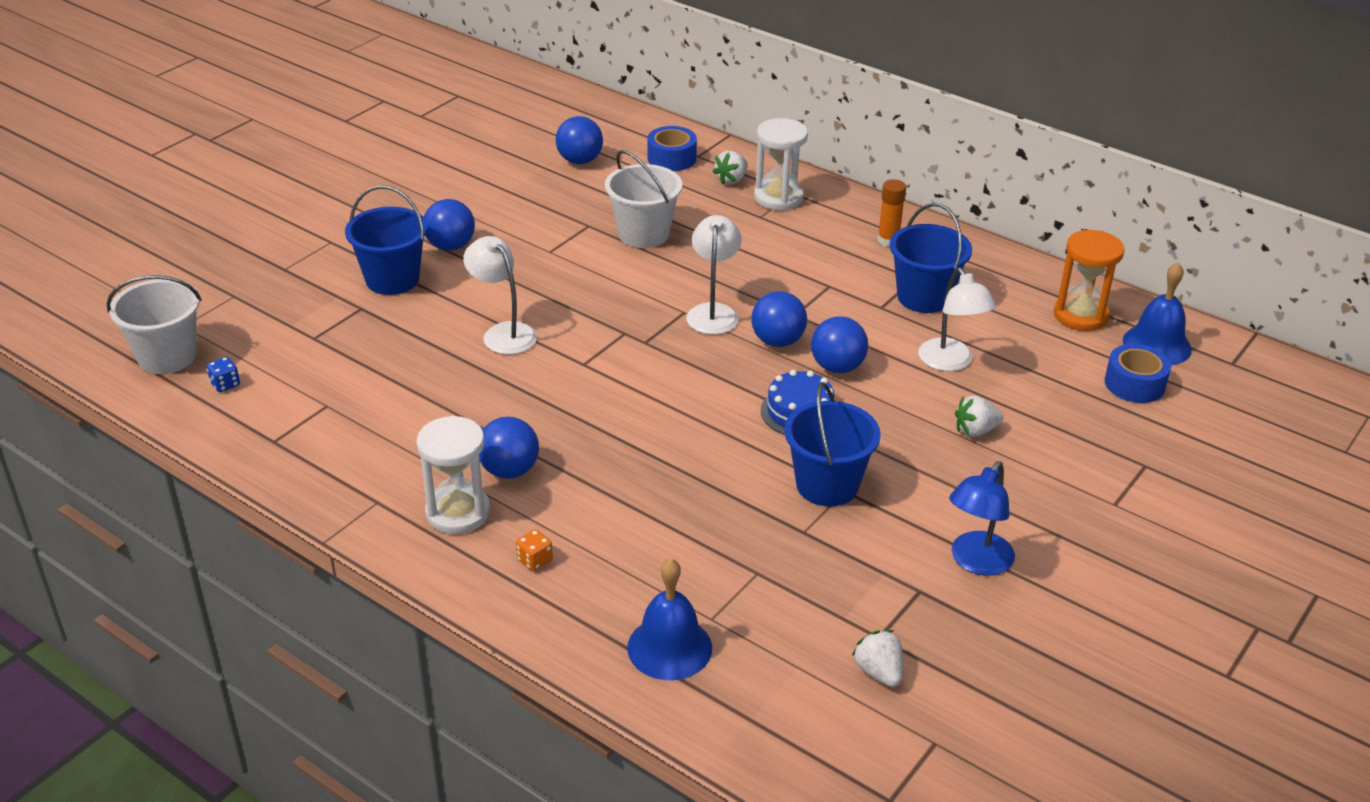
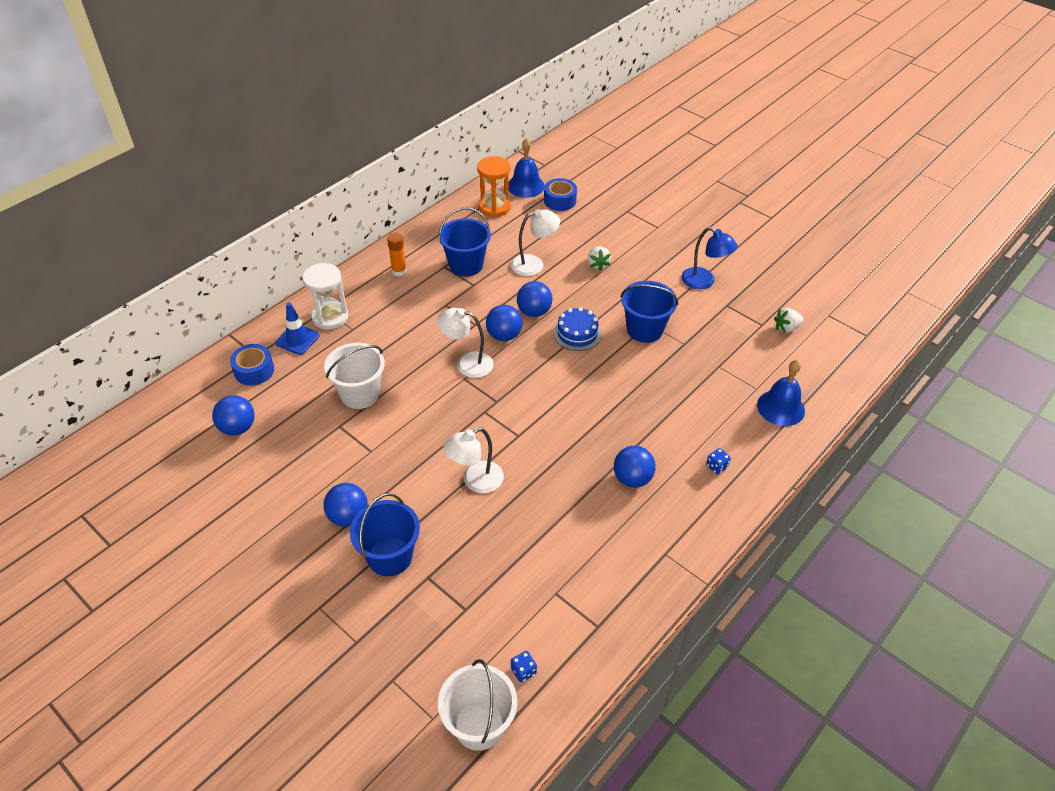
camera: 85 degrees left, 10 degrees up
white hourglass [417,416,490,534] -> none
orange dice [516,529,553,571] -> blue dice [706,448,731,474]
white strawberry [713,151,748,184] -> blue traffic cone [275,303,320,355]

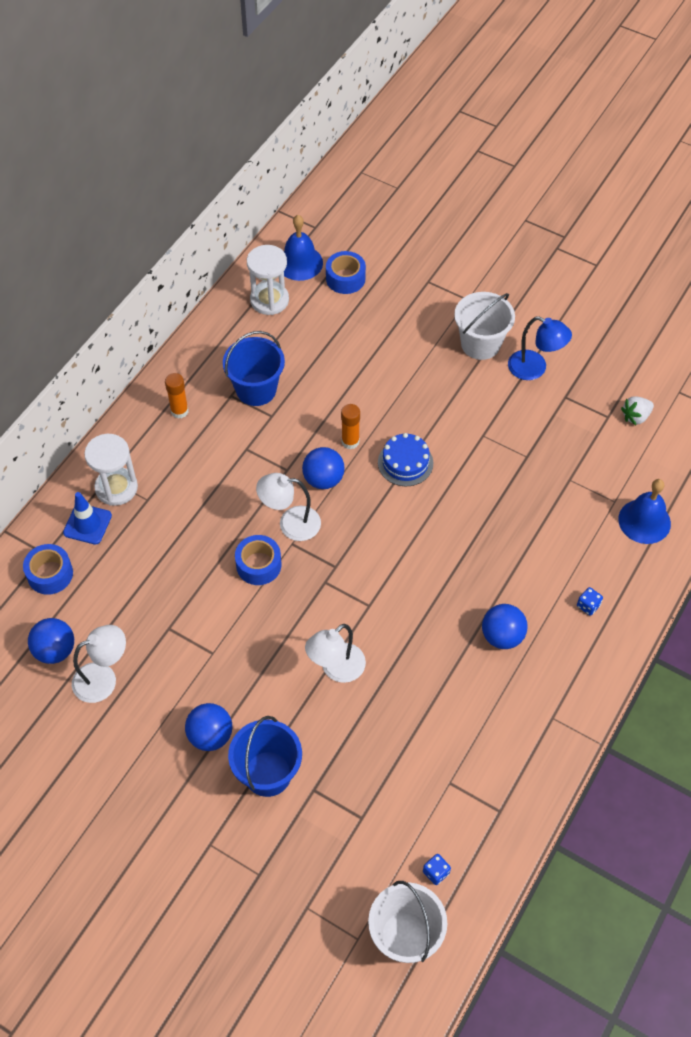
camera: 10 degrees left, 10 degrees up
white bucket [324,343,385,409] -> white bucket moved to [454,292,515,360]
orange hourglass [477,156,511,217] -> white hourglass [247,245,289,315]
white lamp [511,209,560,276] -> white lamp moved to [72,625,126,703]
blue ball [517,281,552,317] -> orange glue stick [341,404,360,449]
white strawberry [588,246,611,271] -> none
blue bucket [621,281,678,343] -> none
none -> blue tape [235,535,282,585]

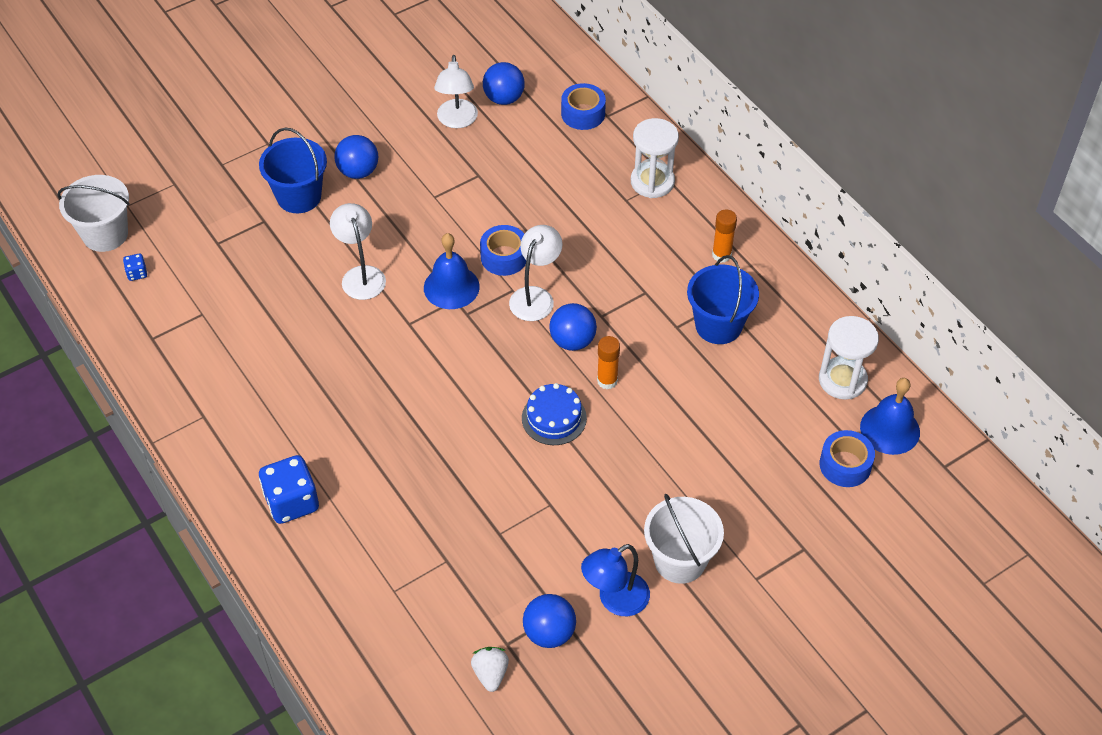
camera: 115 degrees right, 5 degrees down
blue traffic cone [63,492,112,545] -> none
blue ball [482,604,527,649] -> blue ball moved to [523,594,576,648]
blue dice [577,587,603,616] -> blue dice [259,455,319,524], size x2.19
blue bell [618,479,671,544] -> blue bell moved to [424,233,480,309]

